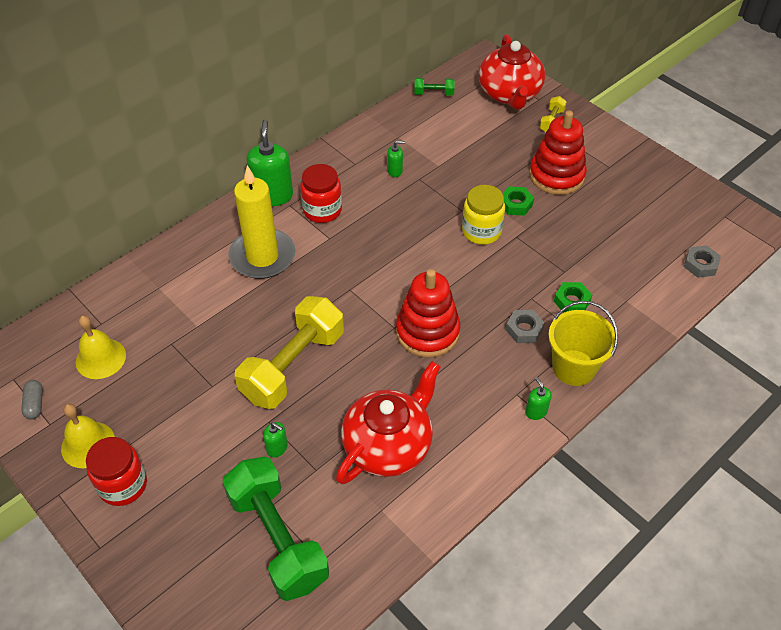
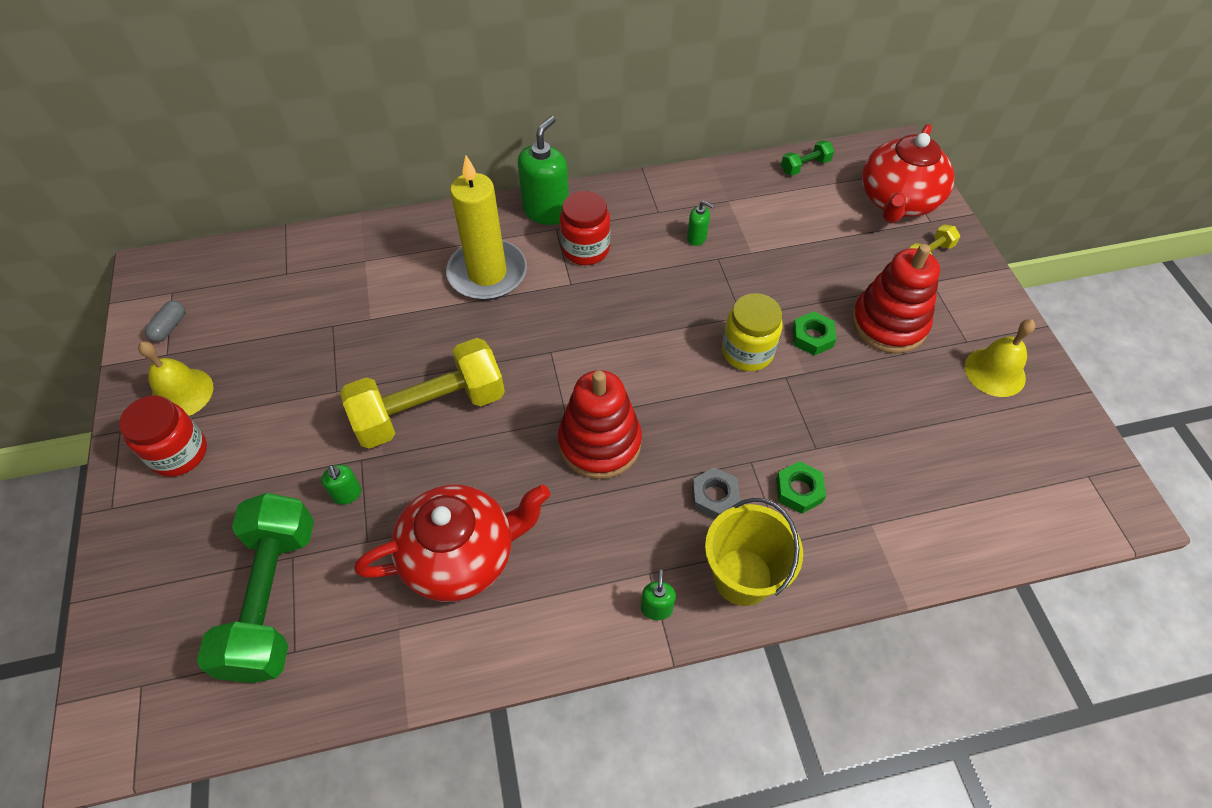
camera: 30 degrees right, 5 degrees up
yellow bell [76,315,126,379] -> yellow bell moved to [965,319,1035,397]
green dumbbell [414,78,455,96] -> green dumbbell turned 60 degrees counterclockwise [781,140,834,175]
grey nut [684,245,721,278] -> none

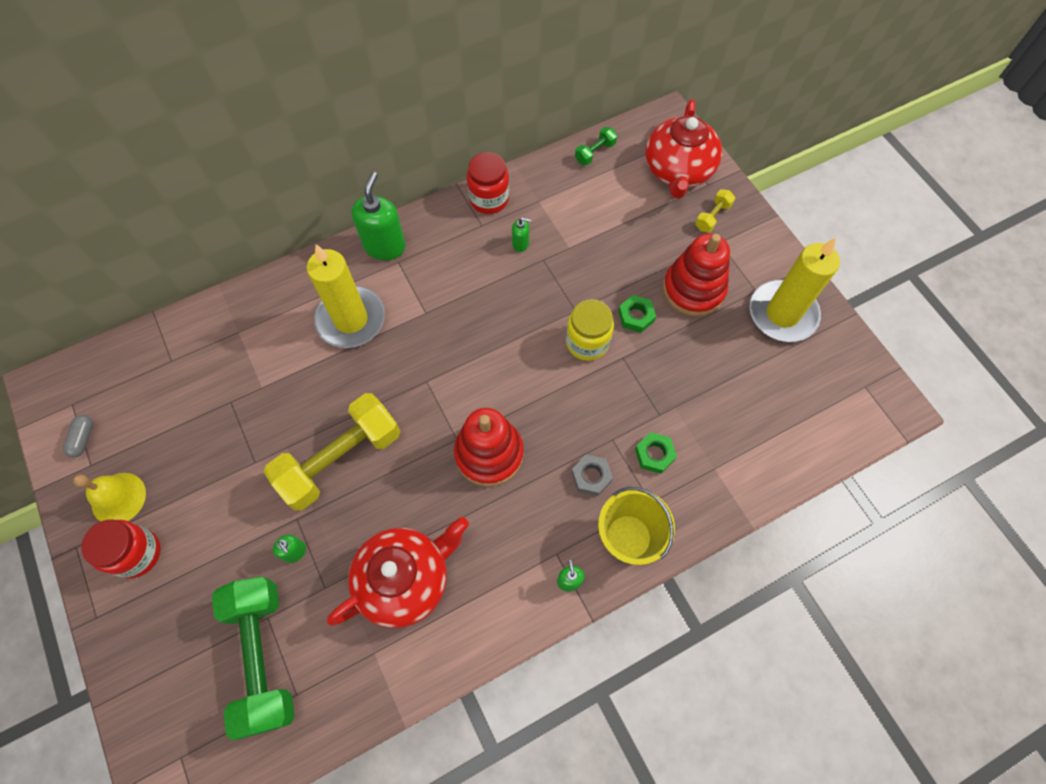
camera: 15 degrees left, 10 degrees up
red jar [560,191,610,265] -> red jar moved to [467,152,509,214]
yellow bell [965,319,1035,397] -> yellow candle [750,238,840,342]

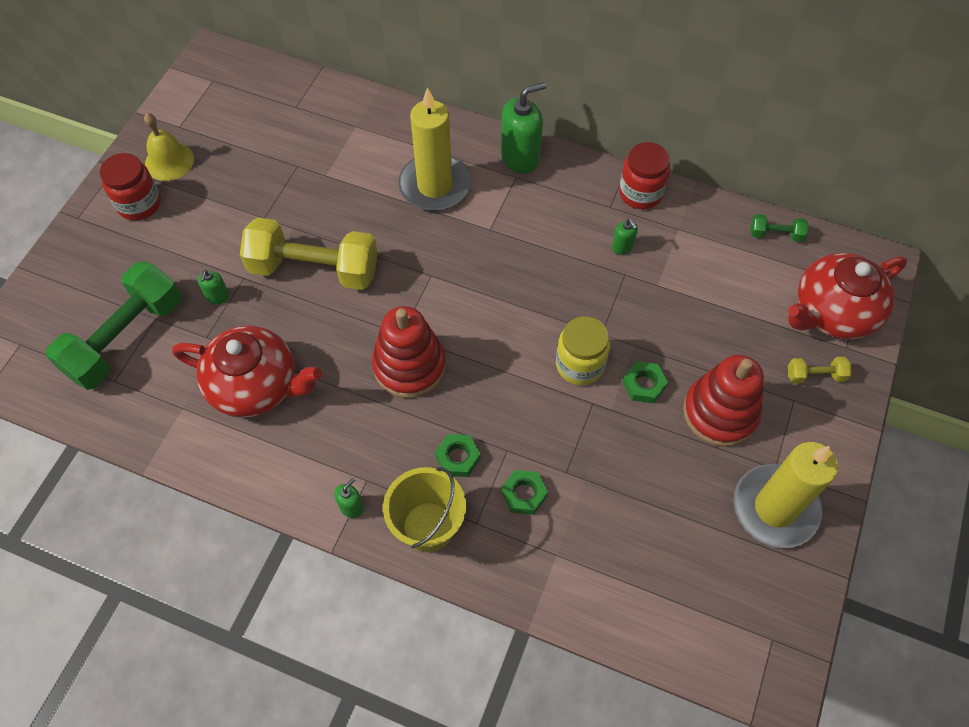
camera: 50 degrees right, 5 degrees down
grey capsule [63,415,93,458] -> none
grey nut [571,454,613,496] -> green nut [435,434,481,477]

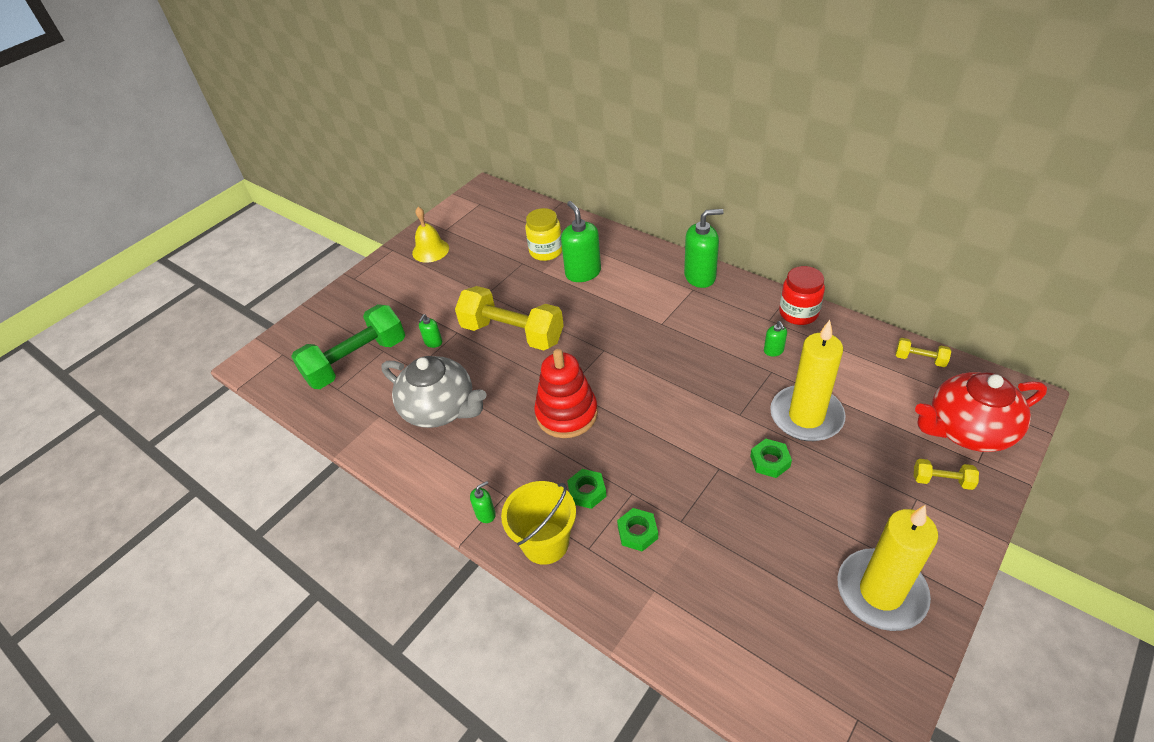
camera: 20 degrees right, 15 degrees down
red jar [100,153,161,221] -> none
red teapot [172,325,322,418] -> grey teapot [382,356,486,428]
yellow candle [398,87,471,211] -> yellow candle moved to [770,320,846,441]
yellow jar [556,316,610,385] -> yellow jar moved to [525,208,562,261]
red stacking toy [683,355,764,446] -> none
green dumbbell [750,214,809,242] -> yellow dumbbell [895,338,951,367]
none -> green soap dispenser [561,201,601,282]

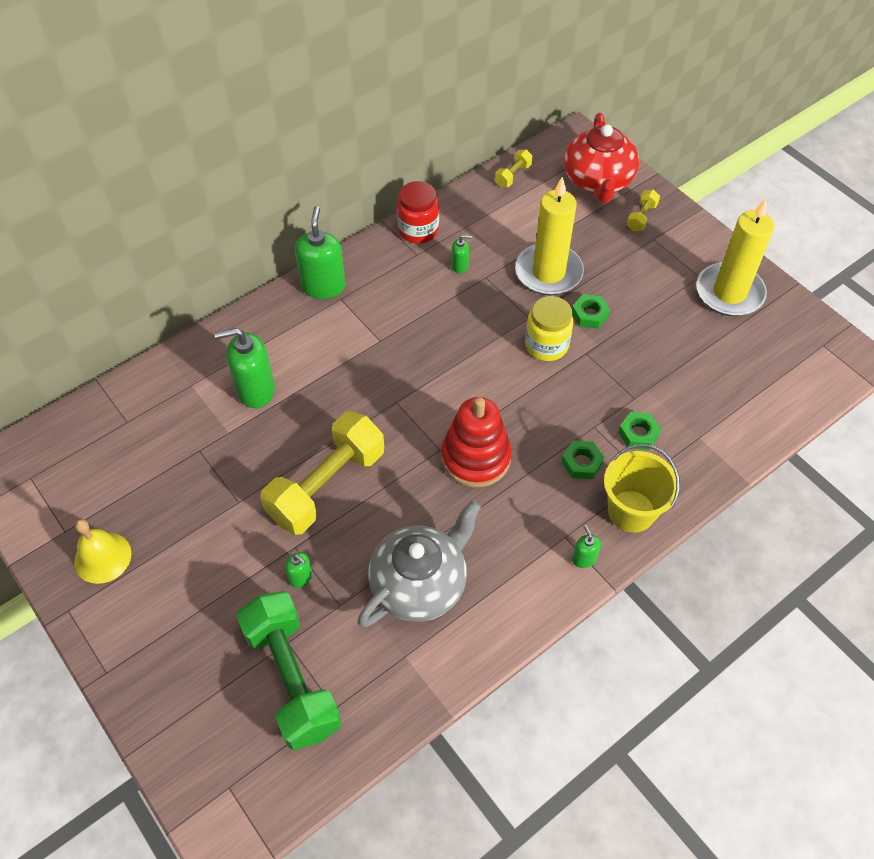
camera: 80 degrees left, 10 degrees up
yellow jar [525,208,562,261] -> yellow jar moved to [525,296,573,361]

